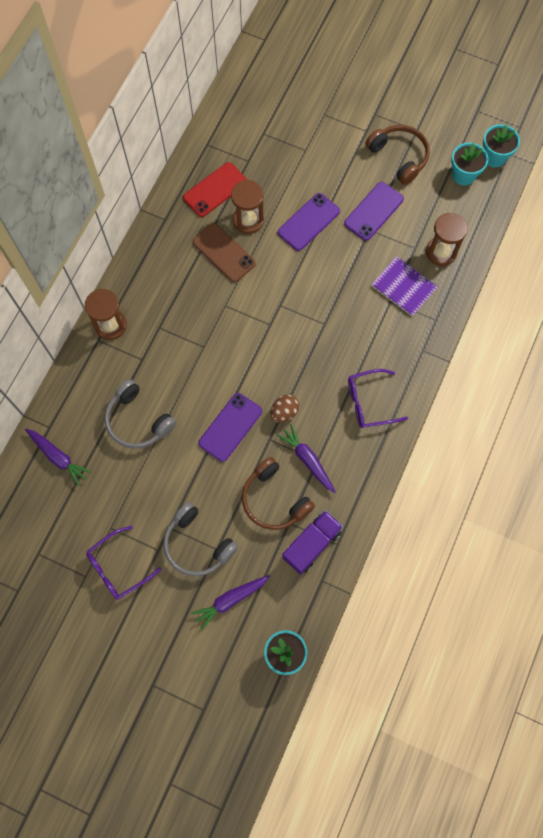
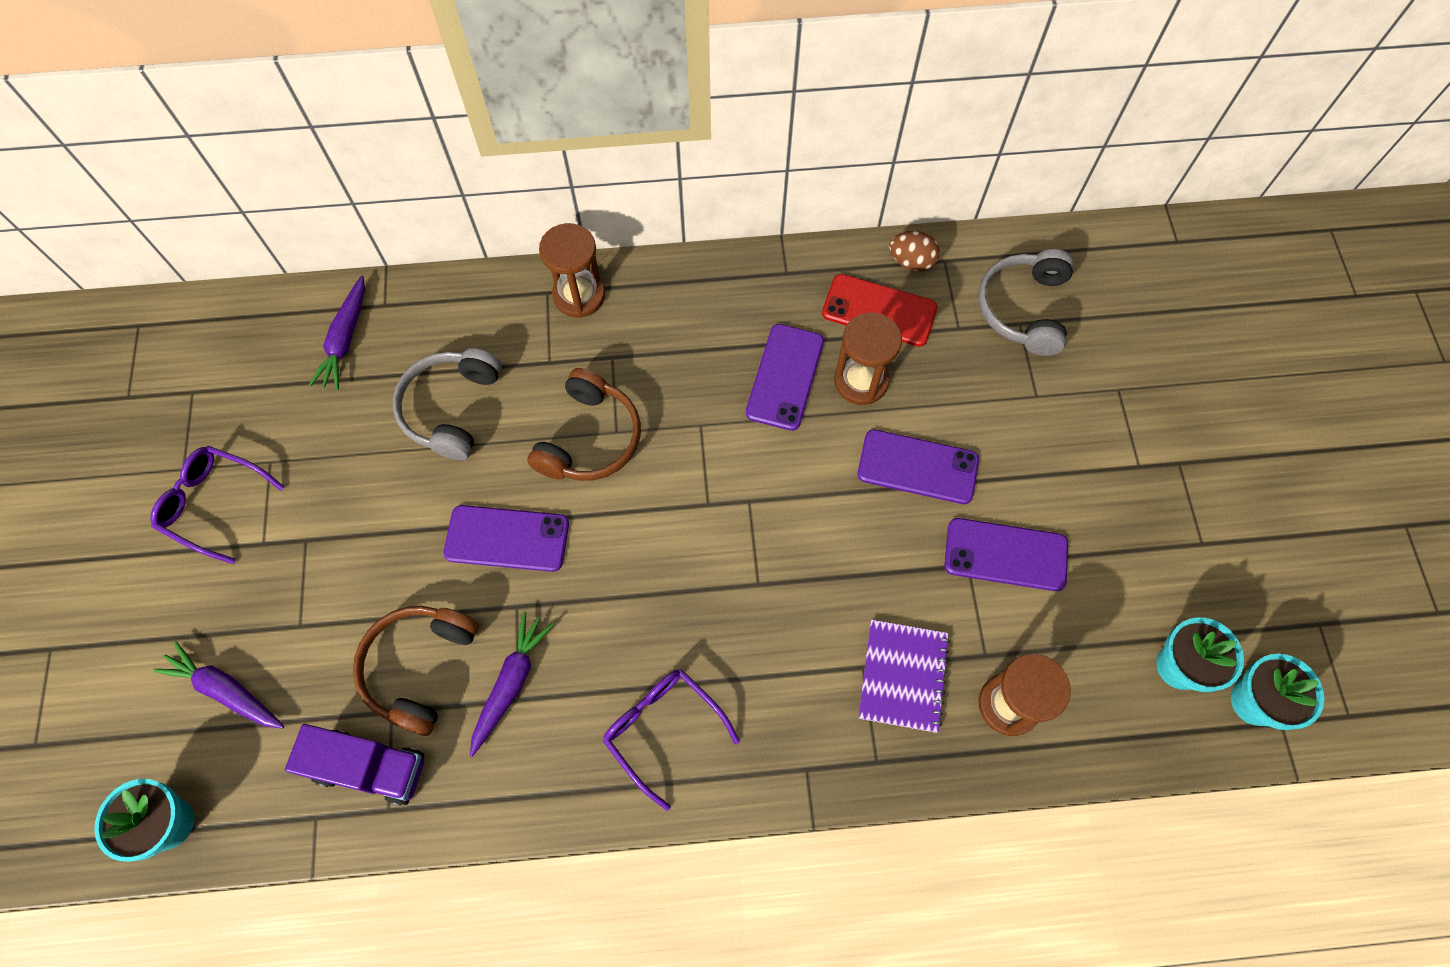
camera: 60 degrees right, 5 degrees down
grey headphones [163,502,238,576] -> grey headphones moved to [978,249,1074,356]
brown phone [192,223,256,282] -> purple phone [746,324,824,431]
brown egg [270,394,299,423] -> brown egg moved to [889,231,940,271]
brown headphones [365,125,430,185] -> brown headphones moved to [527,368,641,481]

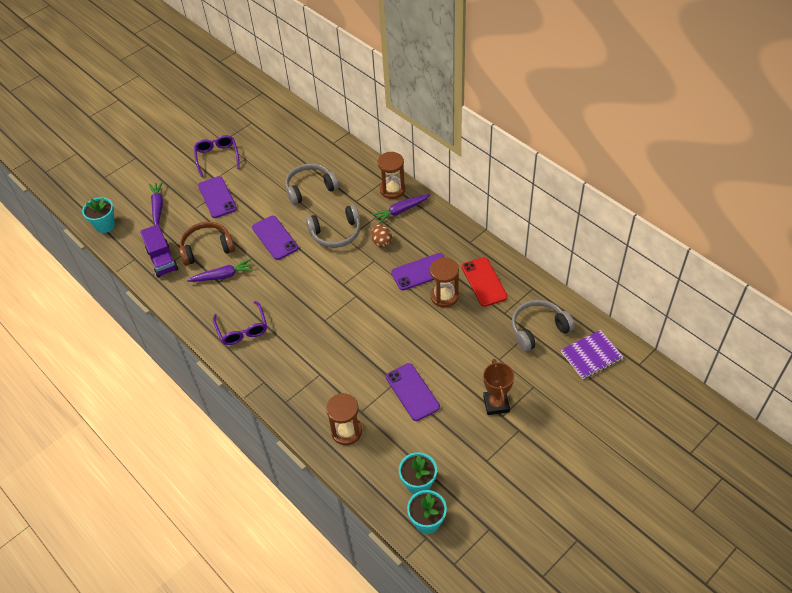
camera: 55 degrees right, 15 degrees down
purple carrot [309,275,365,390] -> purple carrot moved to [372,194,431,224]
brown headphones [527,368,641,481] -> grey headphones [306,205,361,248]
purple glasses [603,669,740,811] -> purple glasses turned 150 degrees clockwise [213,301,267,345]
purple phone [858,429,979,504] -> purple phone moved to [198,176,237,218]
purple notebook [858,619,950,733] -> purple notebook moved to [561,330,623,379]
brown egg [889,231,940,271] -> brown egg moved to [371,224,392,248]
none -> brown trophy [483,359,514,415]

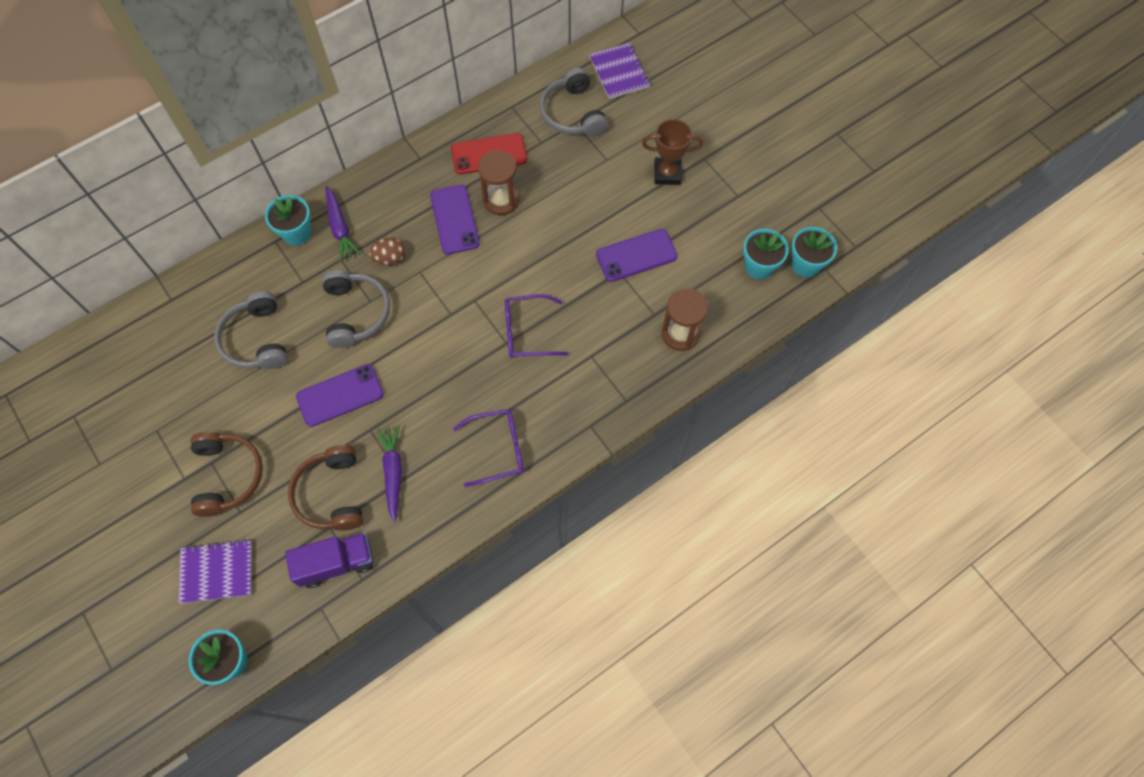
camera: 85 degrees left, 15 degrees up
purple carrot [149,182,163,225] -> purple notebook [179,539,252,603]
purple glasses [194,135,240,177] -> purple glasses moved to [505,294,568,358]
purple phone [198,176,237,218] -> brown headphones [191,432,263,517]
brown hourglass [377,152,405,199] -> turquoise flower pot [265,195,311,246]

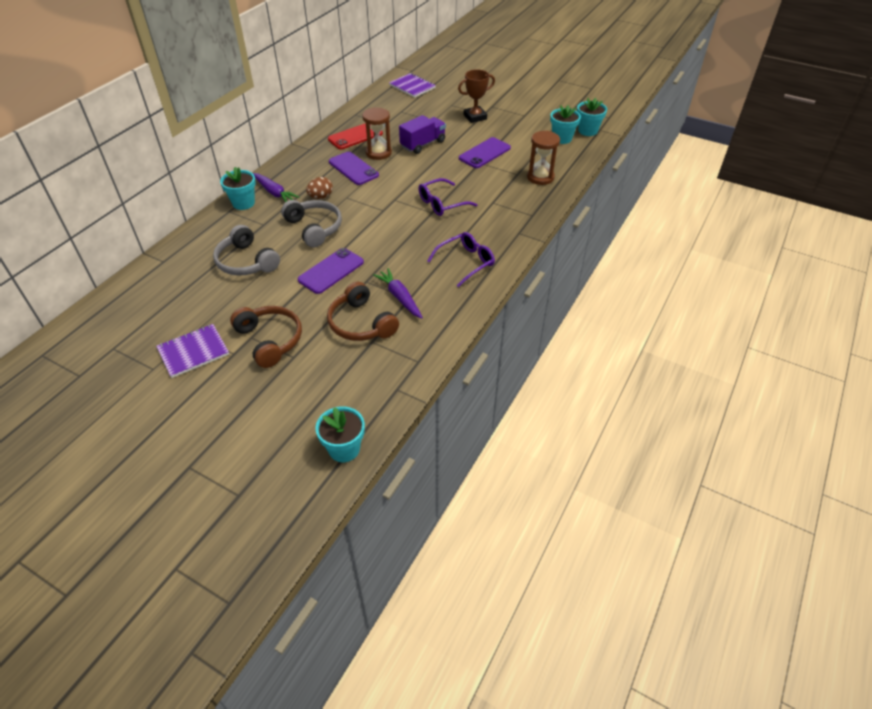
camera: 25 degrees left, 20 degrees down
purple notebook [179,539,252,603] -> purple notebook moved to [156,324,229,378]
purple truck [285,533,374,588] -> purple truck moved to [399,115,446,154]
grey headphones [540,68,608,136] -> none

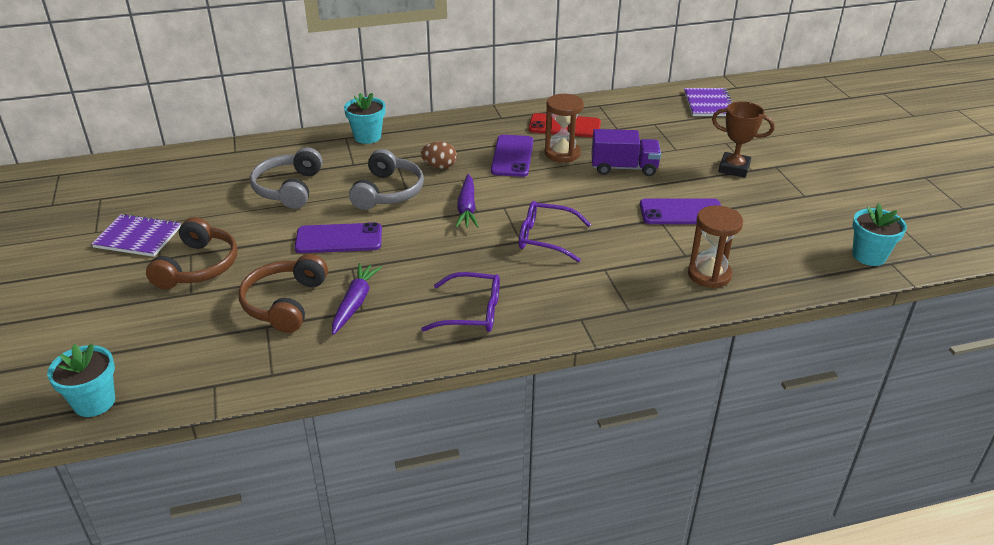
camera: 45 degrees right, 10 degrees down
purple carrot [253,173,299,202] -> purple carrot moved to [456,174,479,228]
turquoise flower pot [550,105,581,144] -> none

